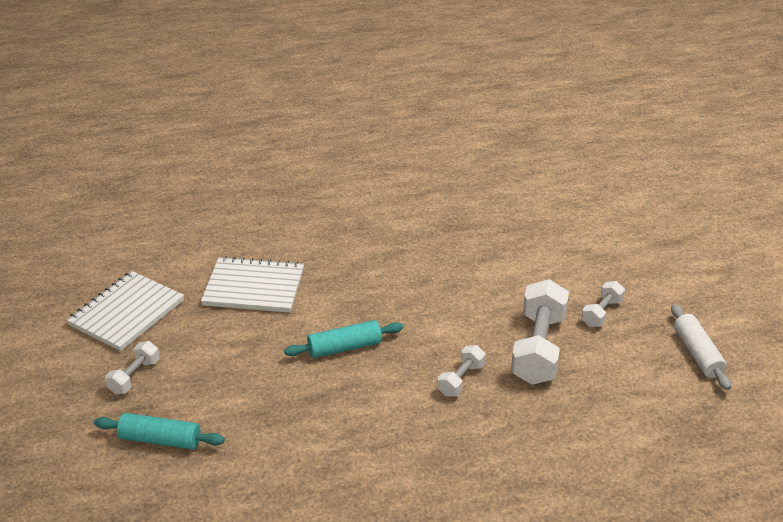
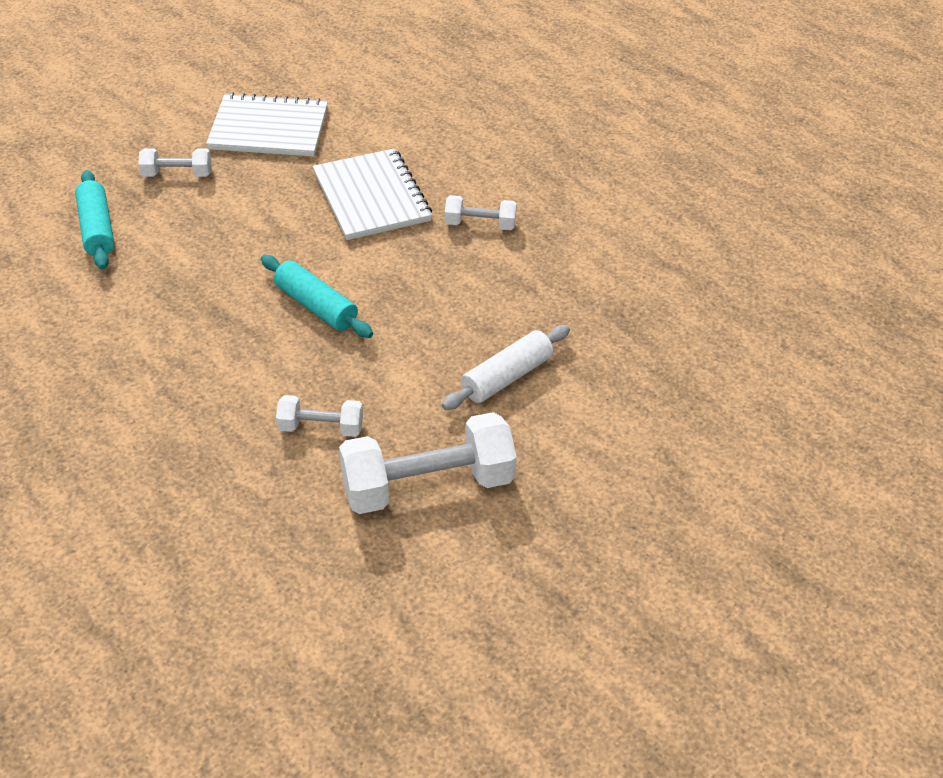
camera: 60 degrees right, 10 degrees up
white dumbbell [581,281,625,327] -> white dumbbell moved to [445,195,517,230]
white rolling pin [671,304,731,390] -> white rolling pin moved to [442,325,570,410]

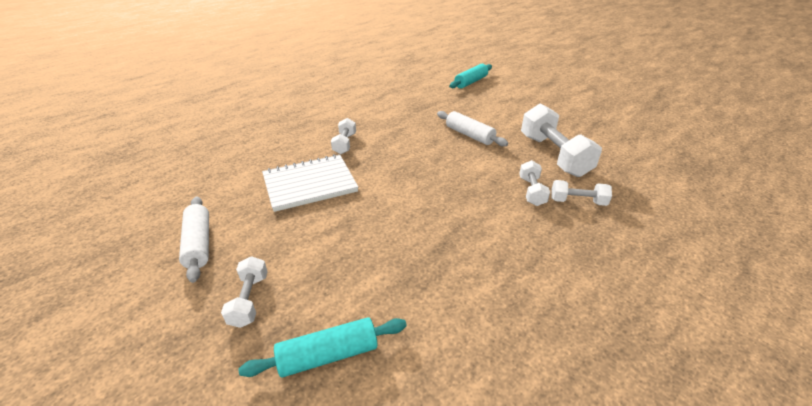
camera: 90 degrees left, 10 degrees down
white notebook [206,93,328,157] -> white rolling pin [179,197,209,283]
turquoise rolling pin [261,255,373,338] -> turquoise rolling pin moved to [449,64,492,89]
none -> white dumbbell [551,180,612,206]

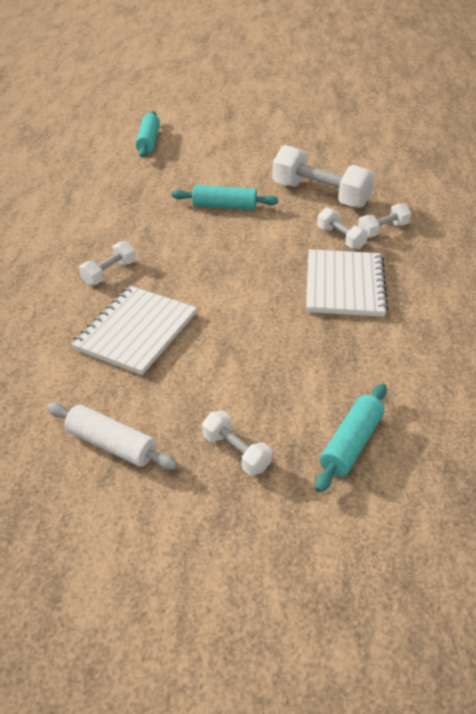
camera: 40 degrees left, 5 degrees up
white dumbbell [331,118,356,154] -> white dumbbell turned 75 degrees clockwise [79,241,136,285]
white rolling pin [437,111,508,146] -> turquoise rolling pin [171,185,279,210]
none -> white notebook [306,249,388,317]

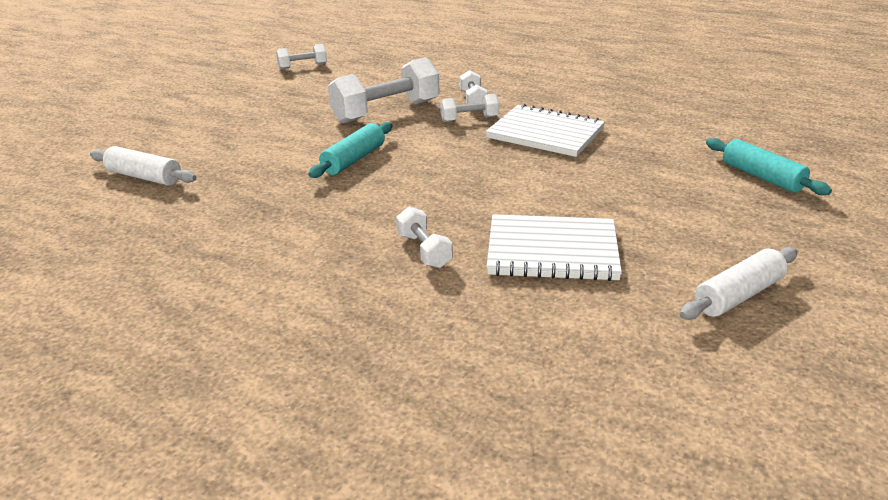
camera: 65 degrees left, 10 degrees down
white notebook [71,286,197,375] -> white notebook turned 45 degrees counterclockwise [487,214,622,281]
turquoise rolling pin [136,111,160,158] -> white rolling pin [90,146,196,186]
white dumbbell [202,410,272,475] -> white dumbbell moved to [276,44,327,70]

